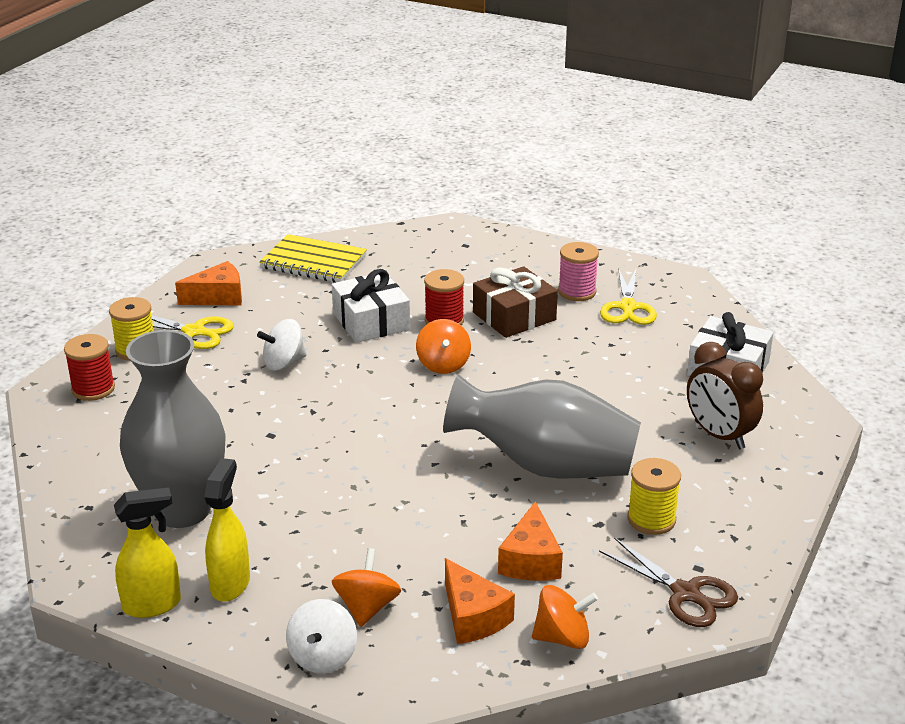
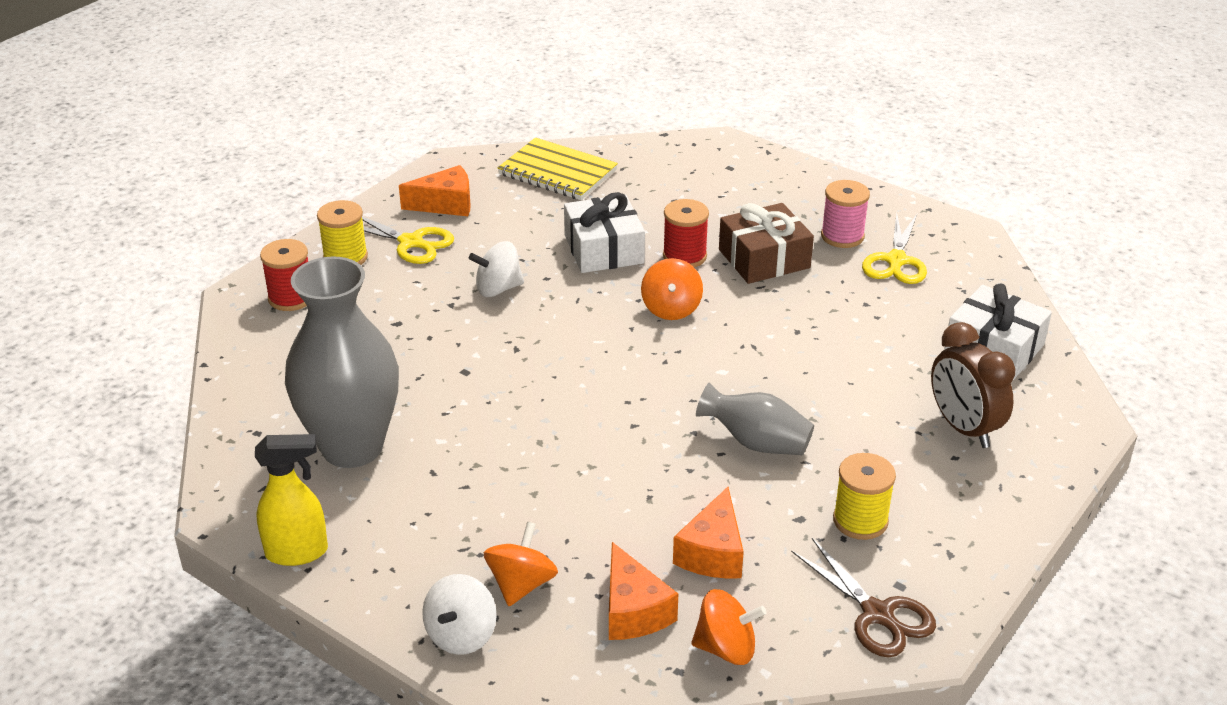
camera: 10 degrees right, 5 degrees up
yellow spray bottle [204,458,250,602] -> none
grey vase [443,374,641,479] -> grey vase [696,383,814,455], size x0.54

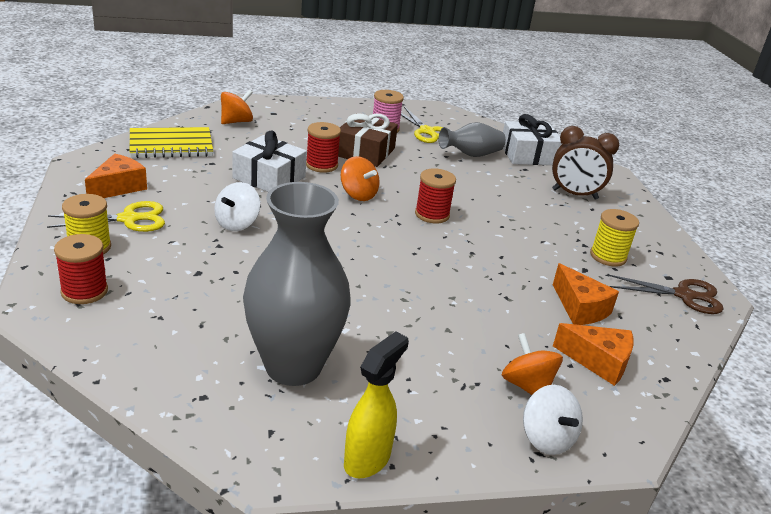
camera: 50 degrees left, 5 degrees down
orange spinning top [691,589,767,665] -> orange spinning top moved to [221,90,253,124]
grey vase [696,383,814,455] -> grey vase moved to [438,122,506,157]
none -> red spool [415,168,456,223]

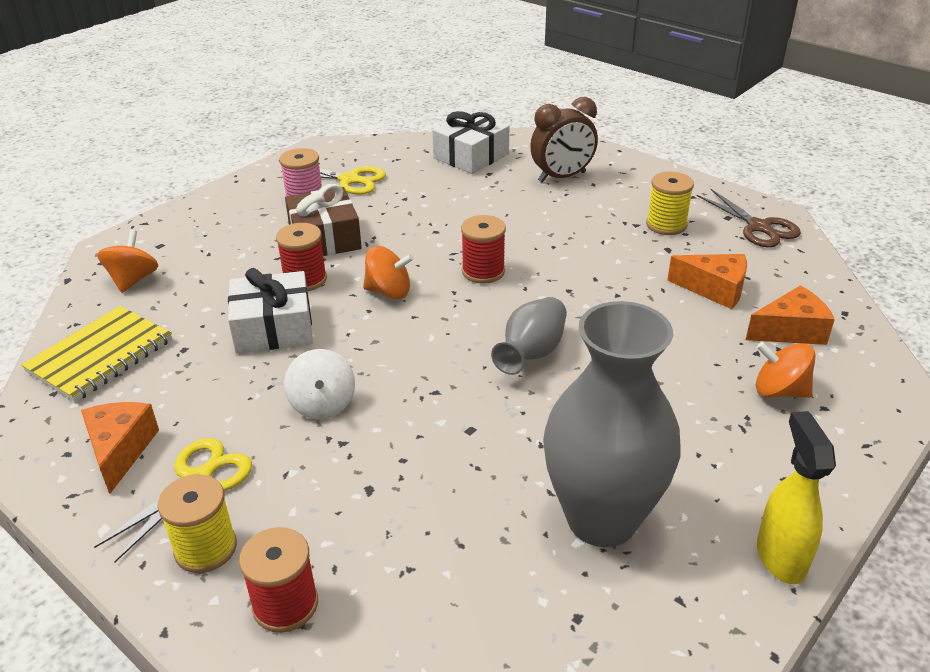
camera: 35 degrees left, 5 degrees up
grey vase [438,122,506,157] -> grey vase moved to [491,297,567,375]
white spinning top [523,385,583,455] -> none
brown scissors [608,274,723,314] -> brown scissors turned 90 degrees clockwise [697,189,801,247]

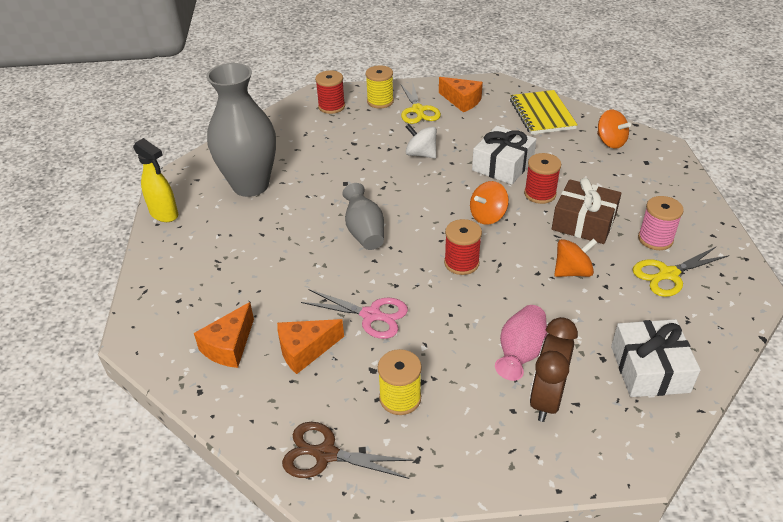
camera: 135 degrees right, 5 degrees up
orange spinning top [756,342,816,398] -> orange spinning top moved to [554,238,597,277]
none -> pink scissors [301,289,408,339]
none -> pink vase [495,305,547,381]

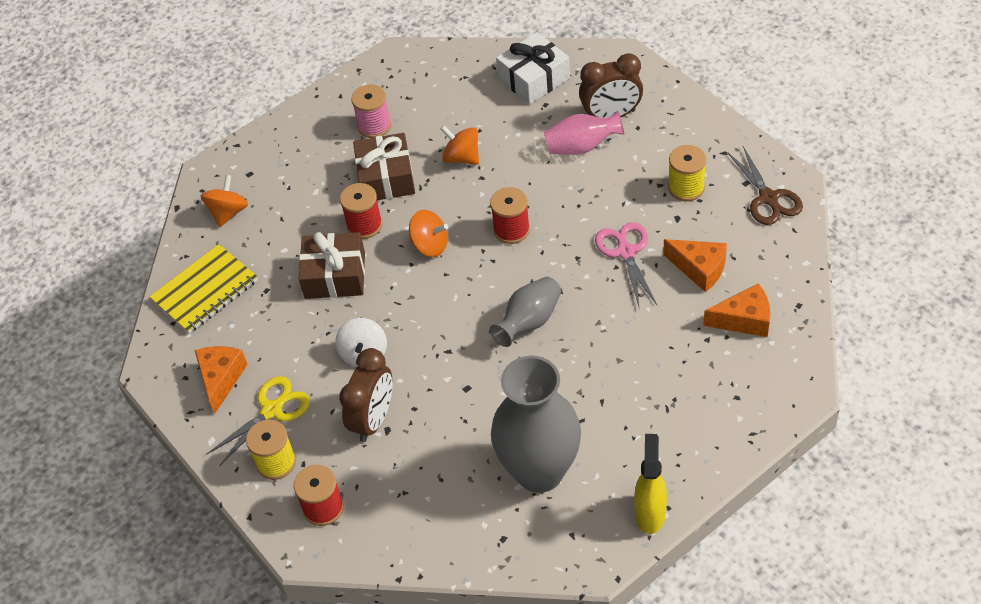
camera: 120 degrees left, 10 degrees up
white gift [472,126,536,185] -> brown gift [299,232,365,299]
yellow scissors [633,246,730,297] -> none
none -> brown clock [339,348,392,442]

